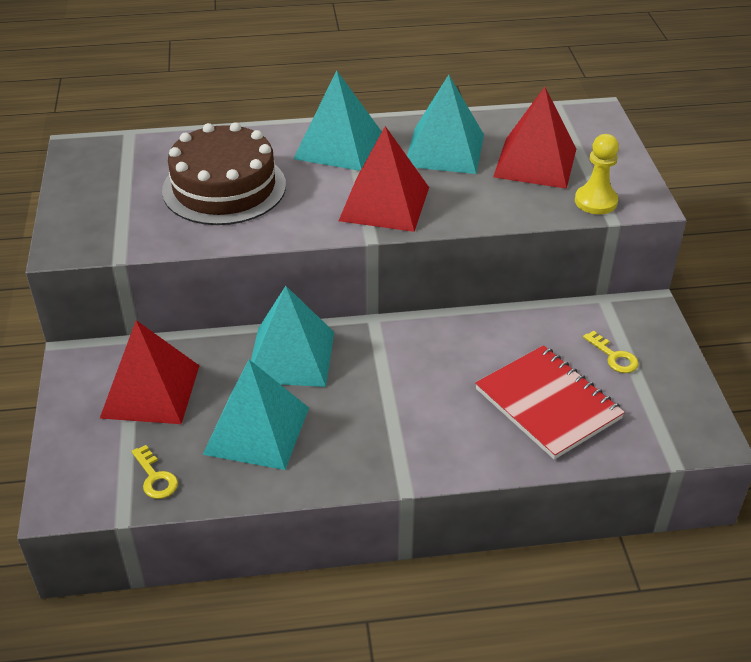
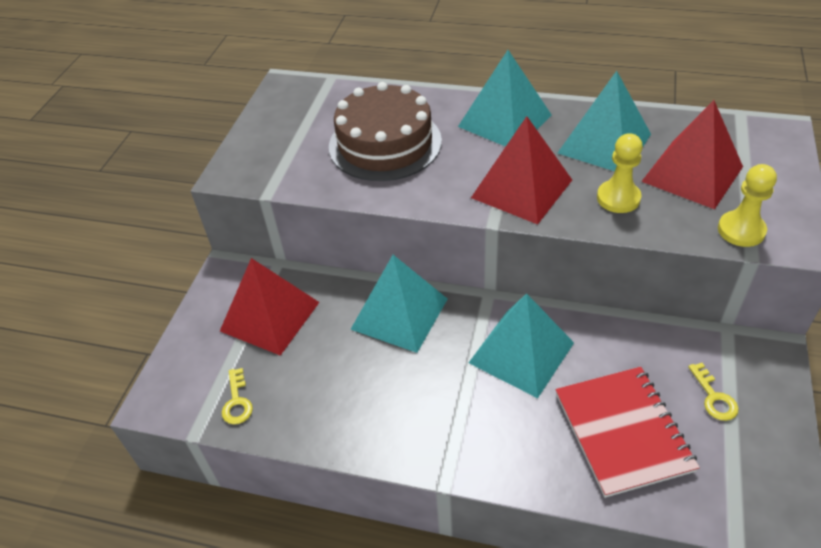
camera: 25 degrees right, 5 degrees up
turquoise pyramid [203,360,309,470] -> turquoise pyramid moved to [469,293,574,398]
none -> yellow pawn [597,133,643,213]

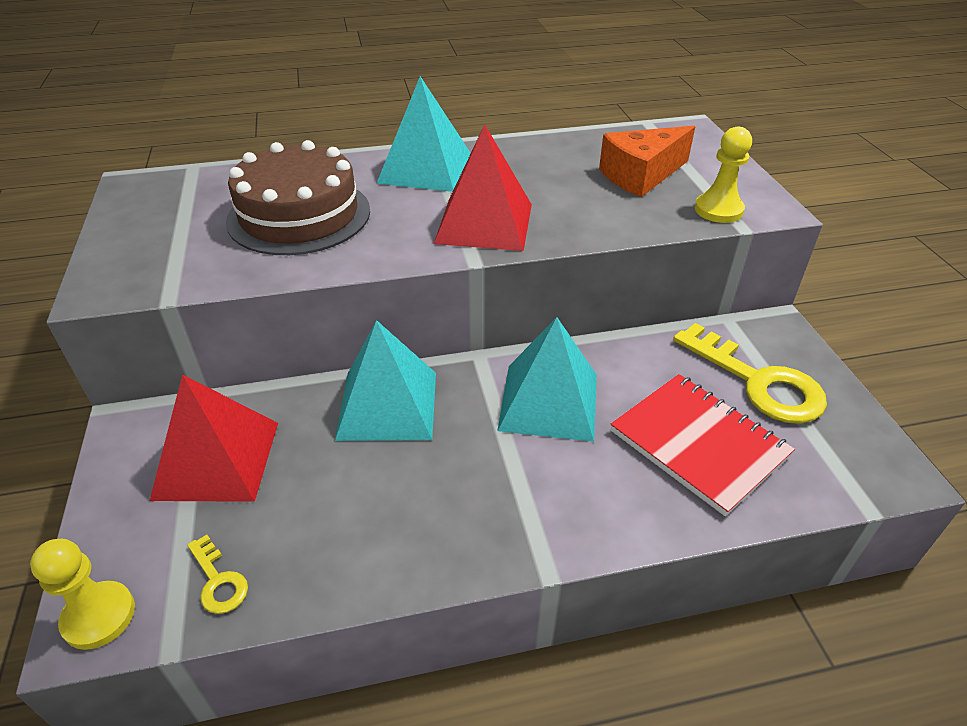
camera: 30 degrees left, 5 degrees down
turquoise pyramid [558,71,651,171] -> none
yellow pawn [597,133,643,213] -> yellow pawn moved to [30,539,135,650]
red pyramid [641,100,743,209] -> orange cheese [599,126,695,197]
yellow key [688,363,739,421] -> yellow key [673,323,827,424], size x2.17

